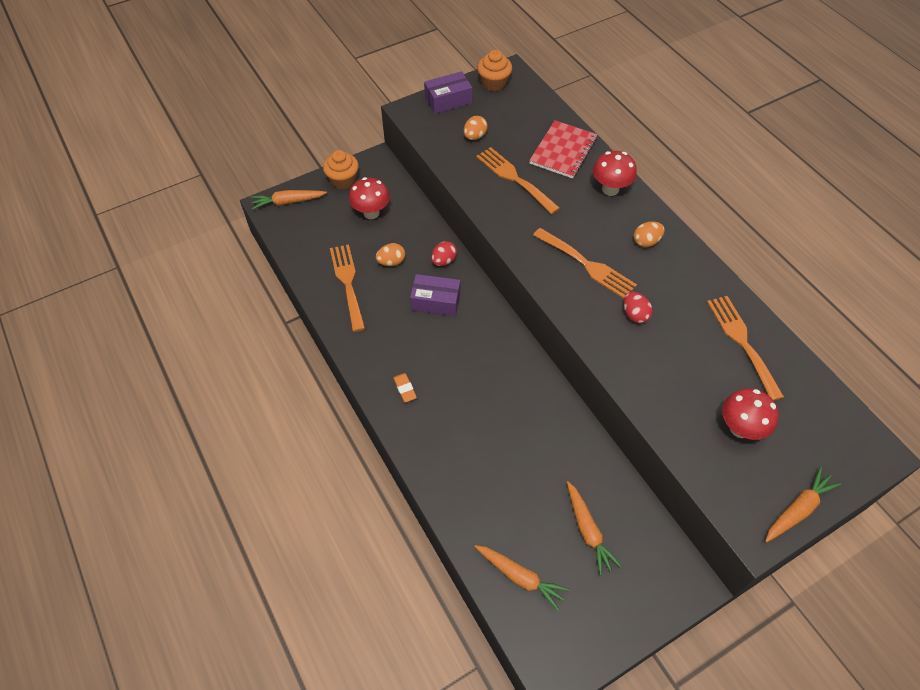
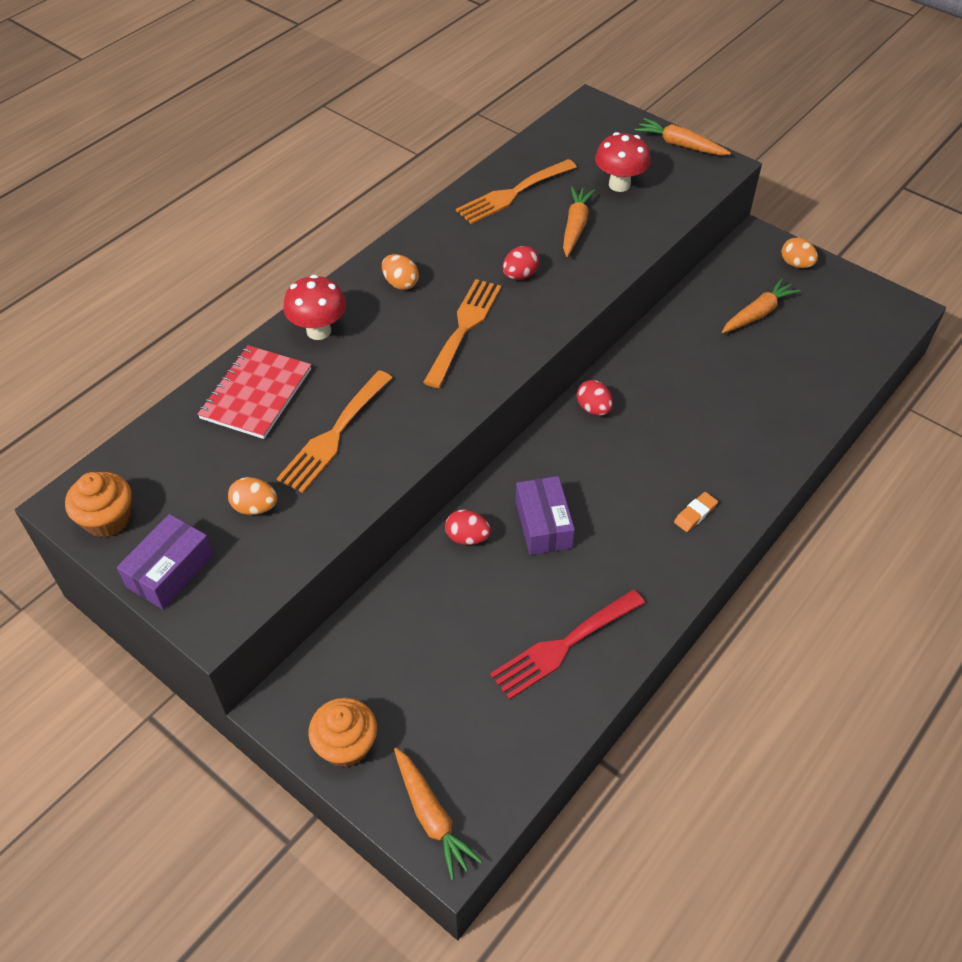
camera: 110 degrees left, 5 degrees down
orange fork [330,244,365,332] -> red fork [490,590,645,700]
red mushroom [349,177,390,219] -> none
orange egg [376,243,405,266] -> orange egg moved to [782,237,818,268]
purple box [424,71,472,114] -> purple box turned 75 degrees clockwise [117,514,214,610]
orange carrot [474,545,569,610] -> orange carrot moved to [563,186,595,257]
red notebook [529,120,598,179] -> red notebook turned 75 degrees counterclockwise [197,345,311,439]
none -> red egg [577,380,613,416]

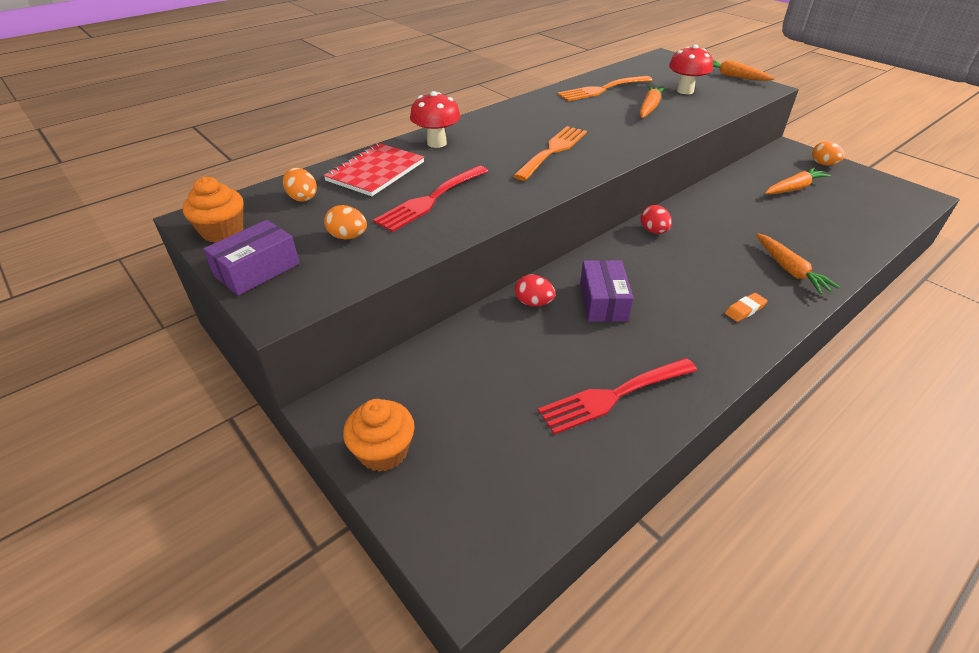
camera: 10 degrees right, 10 degrees down
orange fork [277,370,393,493] -> red fork [373,165,488,232]
orange egg [382,254,419,290] -> orange egg moved to [283,168,317,202]
orange carrot [394,748,482,880] -> orange carrot moved to [756,233,840,294]
red egg [503,246,539,280] -> none

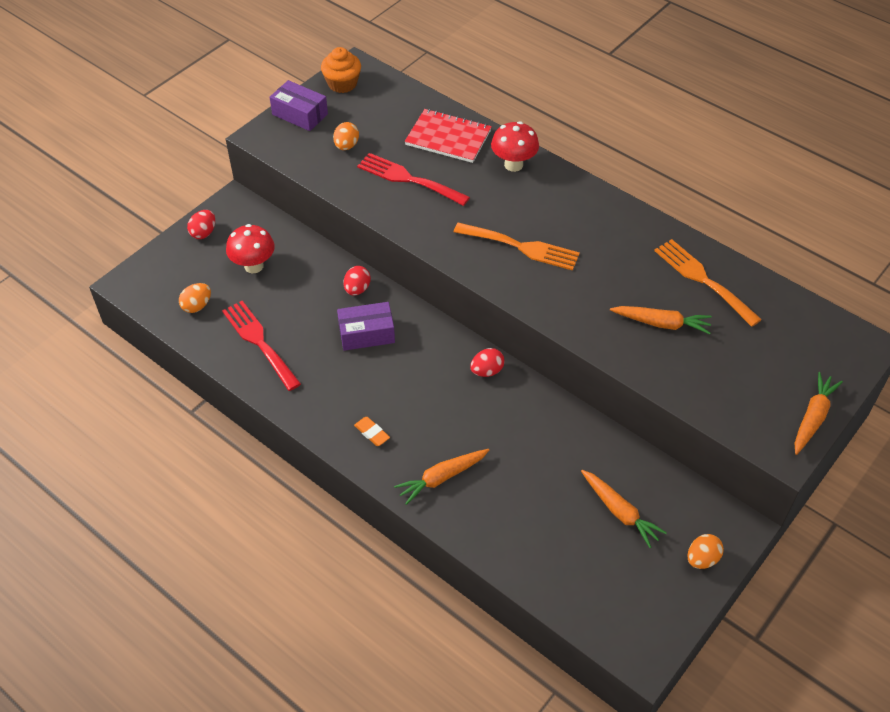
camera: 80 degrees right, 10 degrees up
orange egg [283,168,317,202] -> orange egg moved to [179,283,211,313]
orange cupcake [343,399,415,472] -> red egg [187,210,215,239]
red mushroom [669,45,713,94] -> red mushroom moved to [226,224,275,273]

